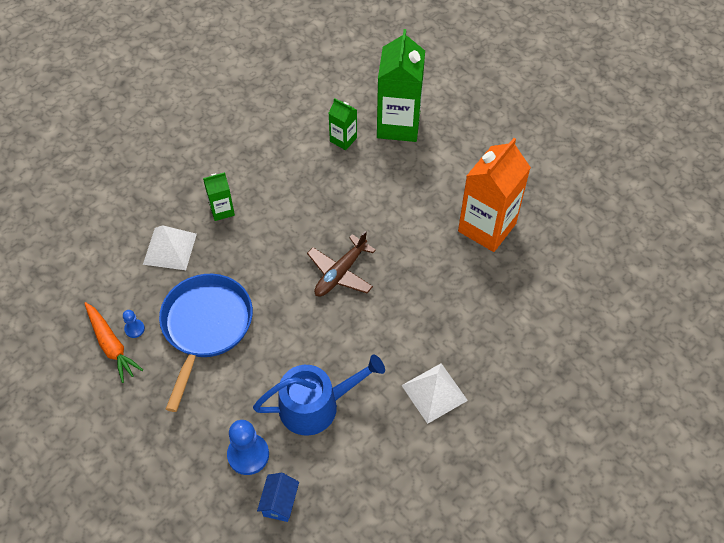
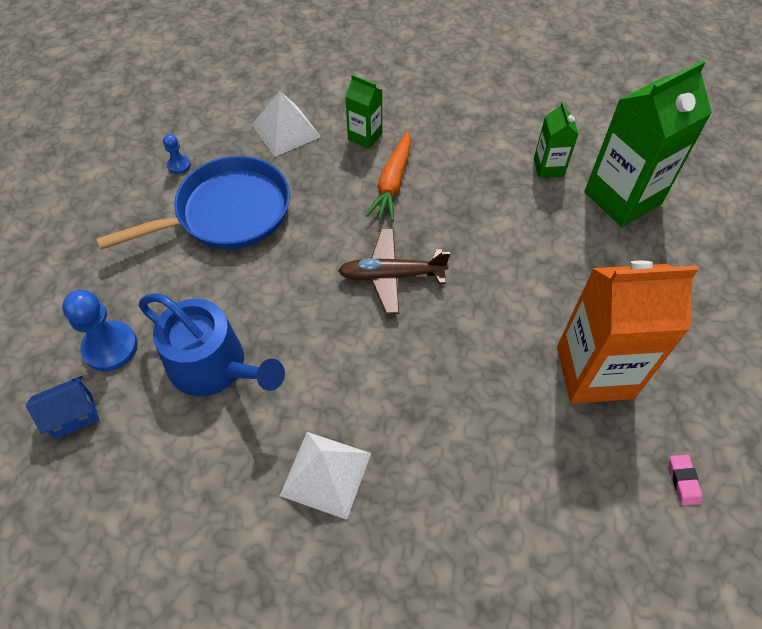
camera: 50 degrees right, 0 degrees up
orange carrot [84,302,143,383] -> orange carrot moved to [366,131,411,221]
none -> pink eraser [669,455,702,506]

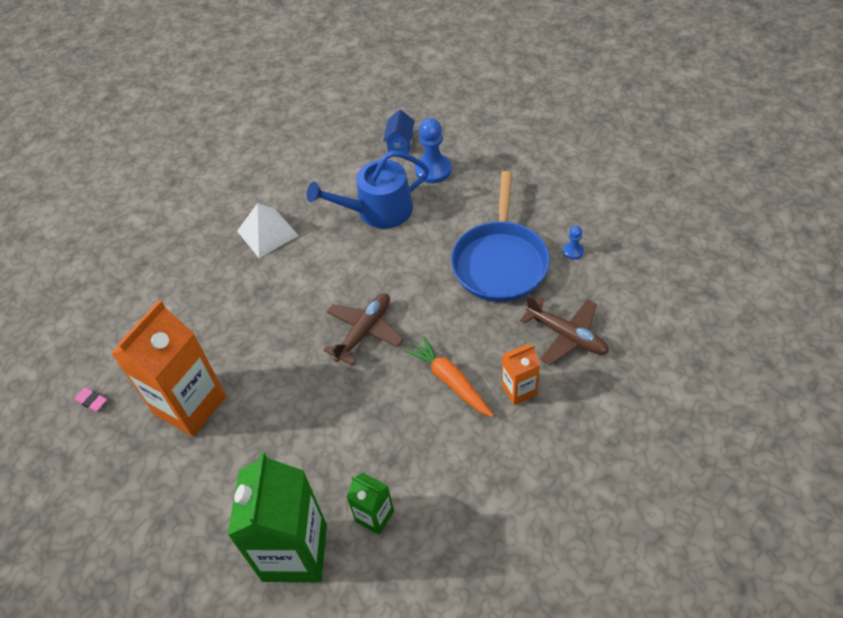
camera: 130 degrees right, 5 degrees down
white pyramid [252,91,321,157] -> brown plane [520,295,609,365]
green carton [345,75,382,149] -> orange carton [502,344,540,405]

